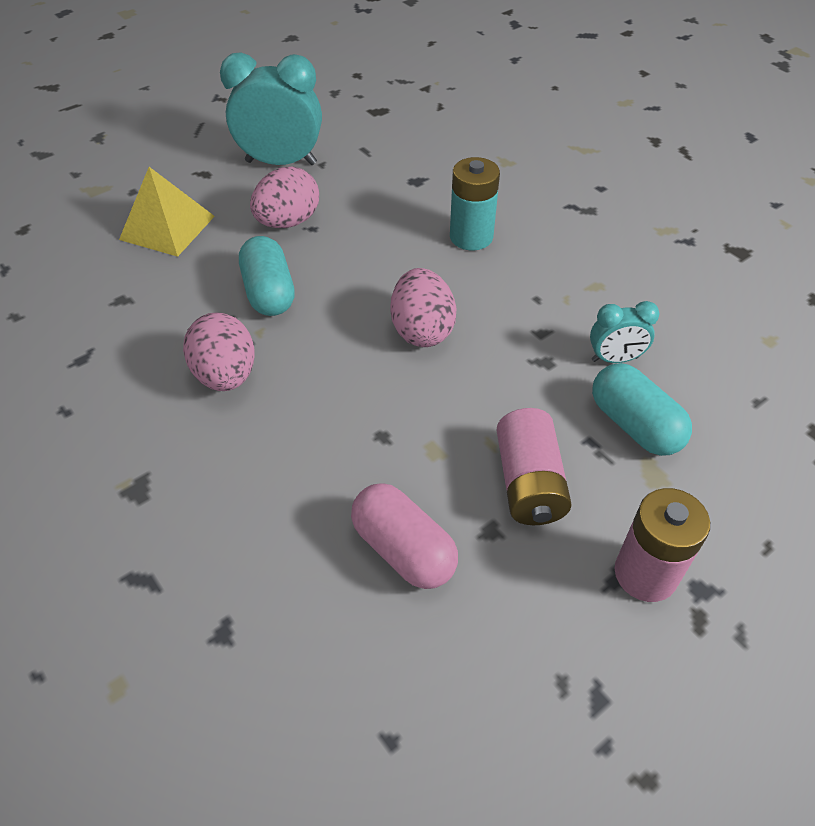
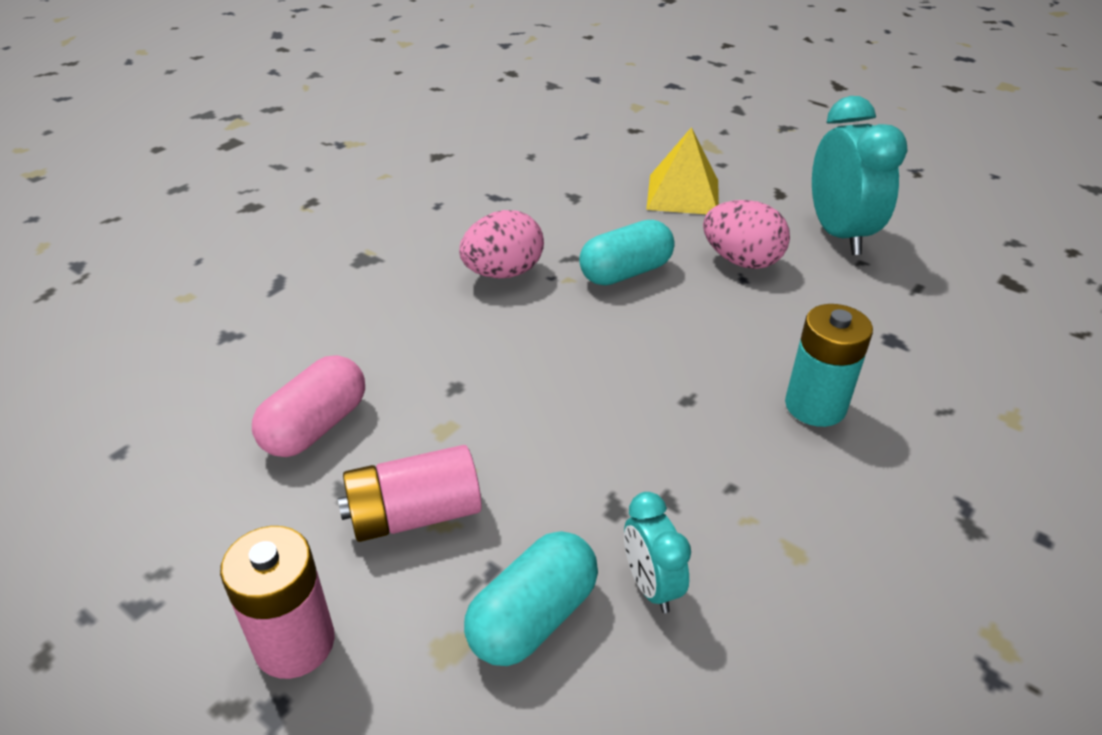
camera: 75 degrees right, 10 degrees down
pink egg [391,268,457,347] -> none

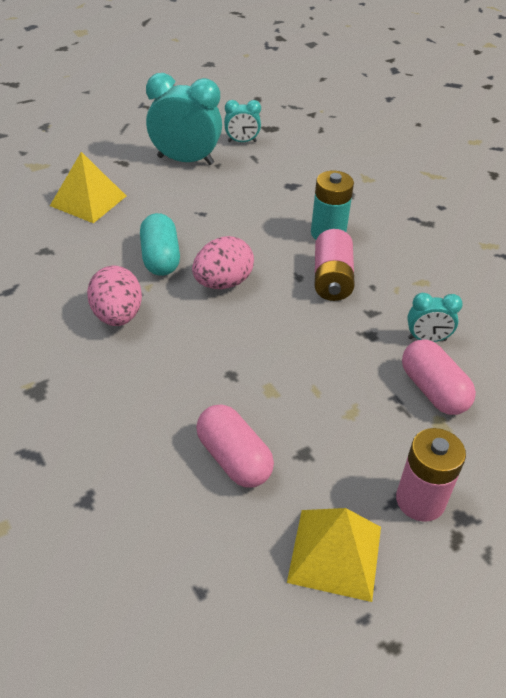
camera: 70 degrees left, 5 degrees up
pink battery [338,445,482,542] -> pink battery moved to [315,229,355,301]
turquoise capsule [464,531,598,666] -> pink capsule [402,339,476,415]
pink egg [703,200,790,269] -> pink egg moved to [192,236,254,289]
none -> turquoise clock [224,100,261,142]
none -> yellow pyramid [287,508,381,602]

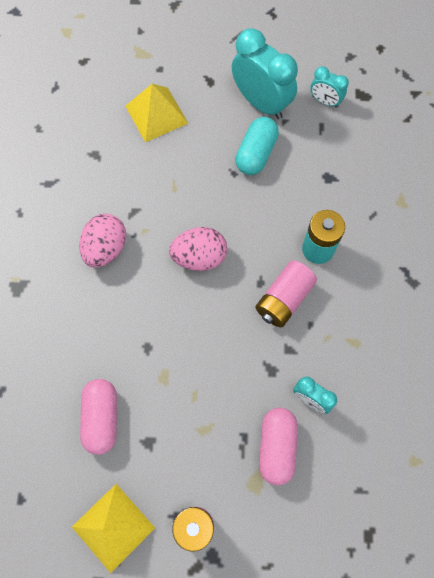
camera: 35 degrees right, 25 degrees up
turquoise capsule [140,213,180,276] -> turquoise capsule moved to [235,117,279,175]

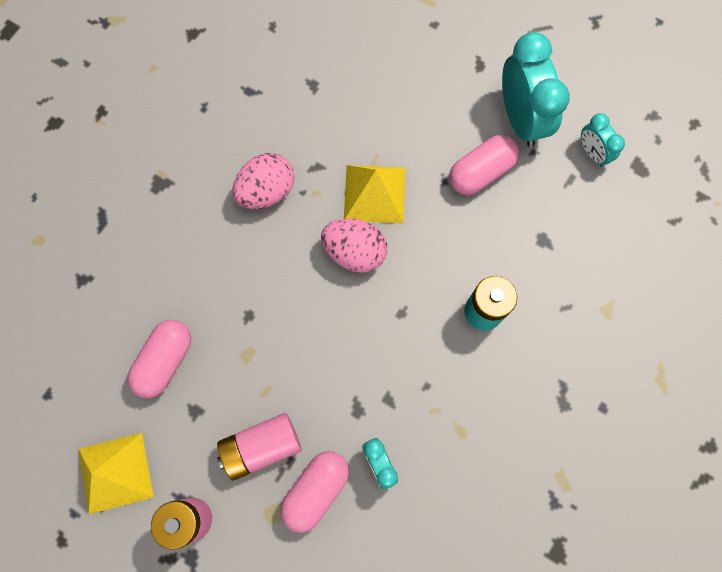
camera: 30 degrees right, 5 degrees up
yellow pyramid [125,84,188,142] -> yellow pyramid moved to [344,165,405,223]
turquoise capsule [235,117,279,175] -> pink capsule [449,135,519,195]
pink battery [255,260,317,327] -> pink battery moved to [217,413,302,481]

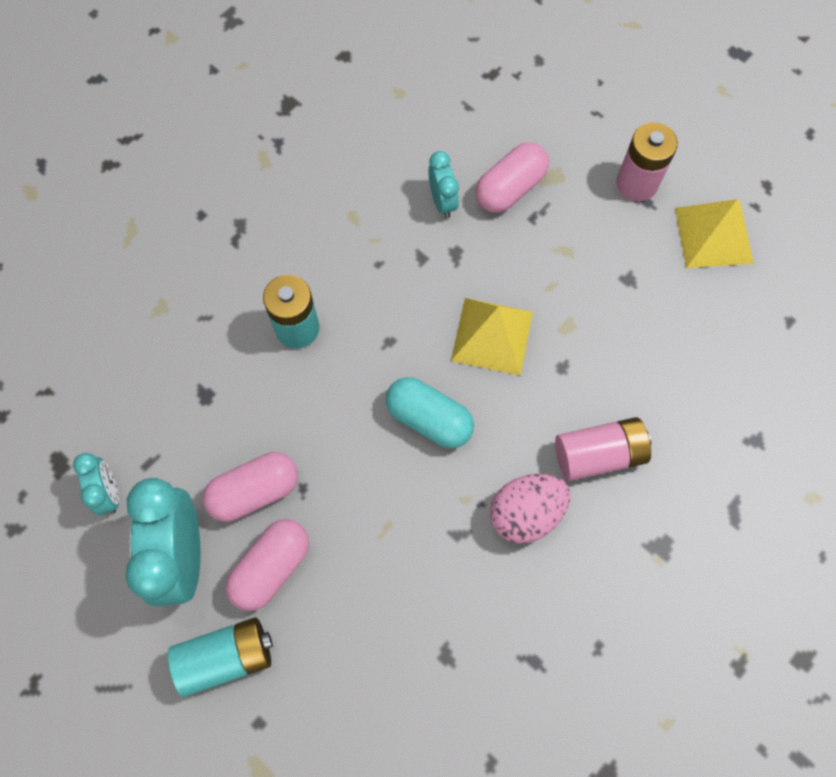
camera: 170 degrees left, 5 degrees down
pink capsule [127,320,191,398] -> pink capsule moved to [226,519,309,611]
pink battery [217,413,302,481] -> pink battery moved to [555,417,652,481]
pink egg [321,219,388,273] -> turquoise capsule [386,377,474,448]
yellow pyramid [344,165,405,223] -> yellow pyramid moved to [451,298,533,376]
none -> turquoise battery [168,617,273,697]

